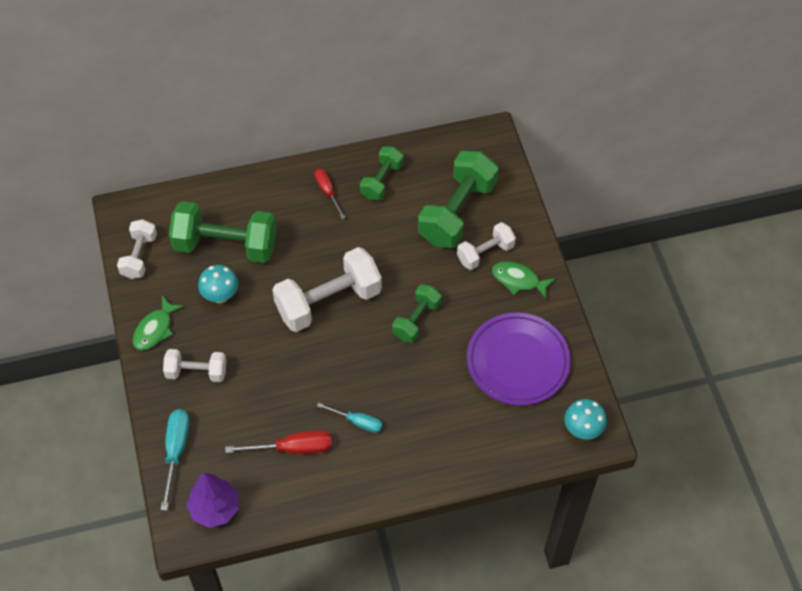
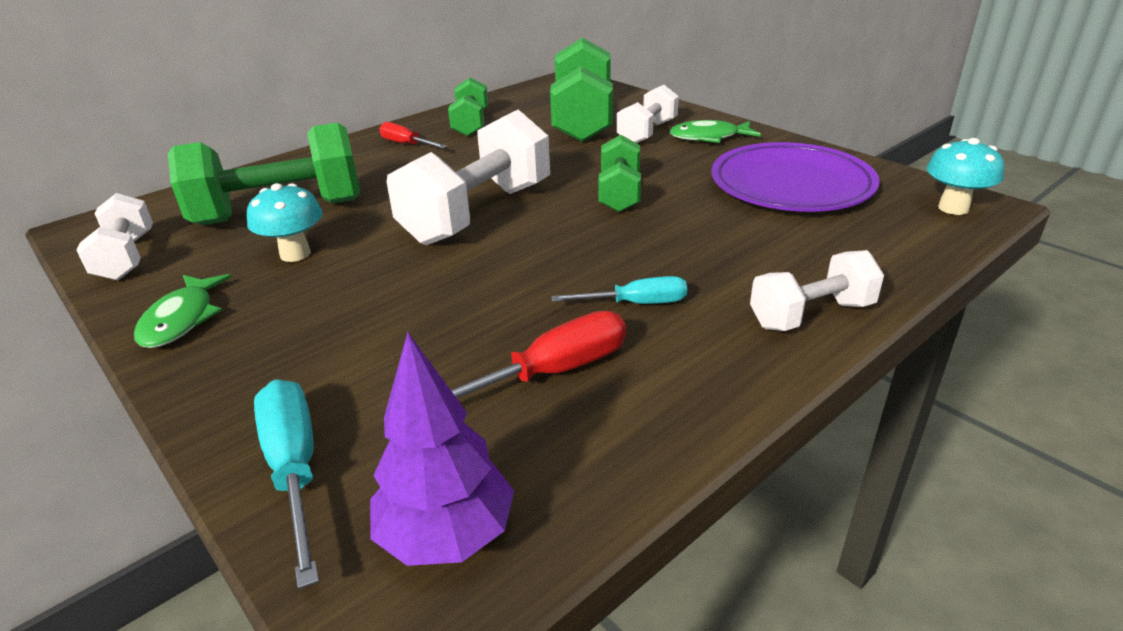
camera: 25 degrees left, 25 degrees down
white dumbbell [163,349,226,382] -> white dumbbell moved to [750,250,884,331]

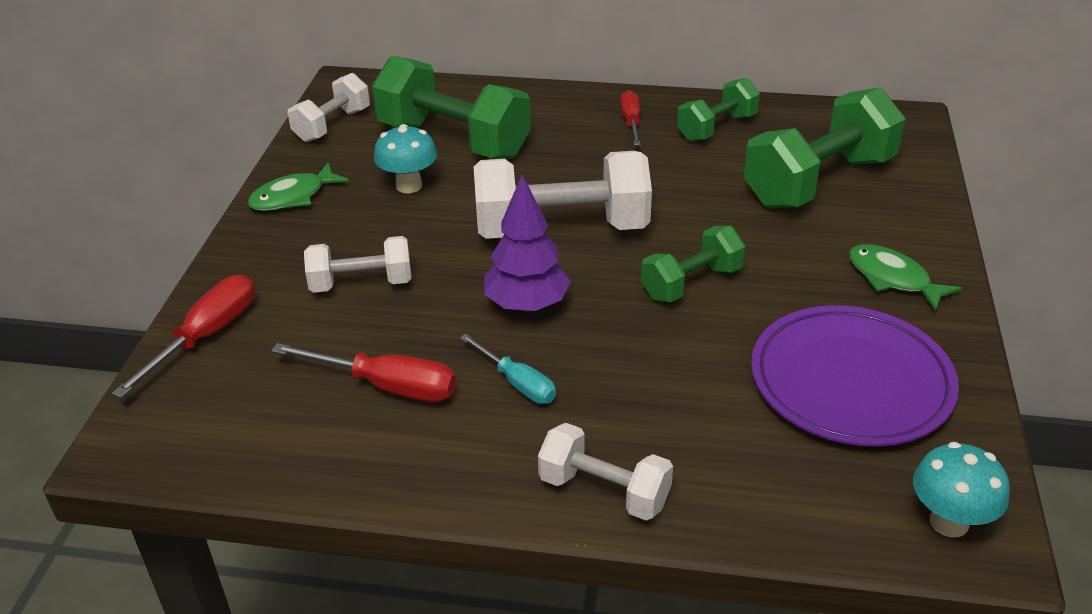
camera: 50 degrees right, 5 degrees up
turquoise screwdriver [254,379,319,589] -> red screwdriver [112,275,255,398]
purple tree [370,332,514,566] -> purple tree moved to [484,174,571,312]
white dumbbell [617,85,679,143] -> white dumbbell moved to [304,236,411,293]

